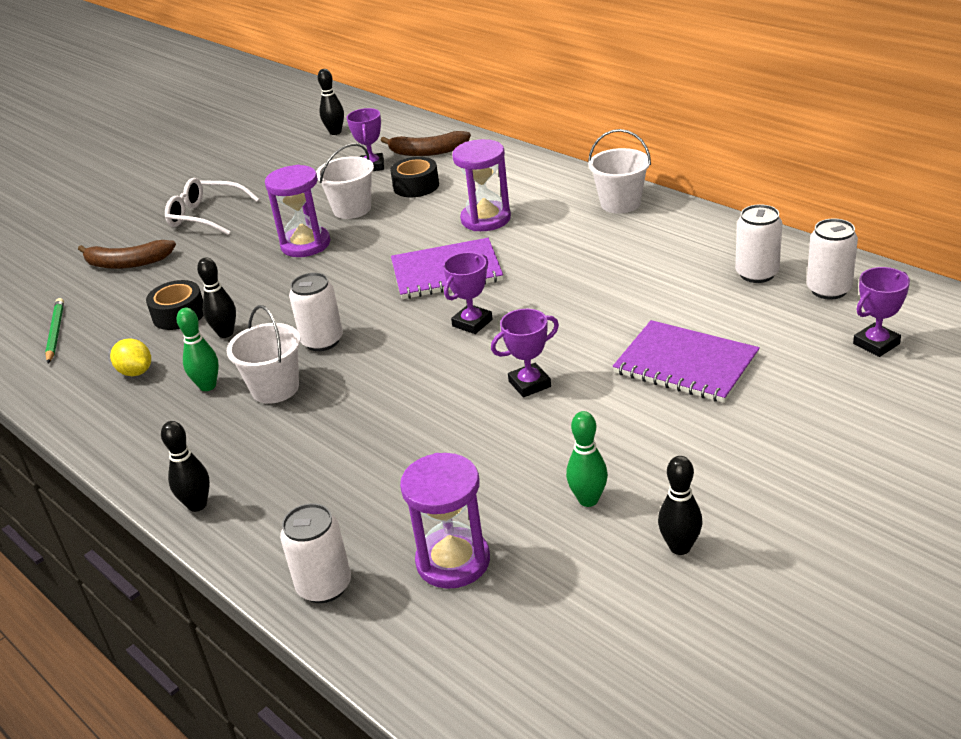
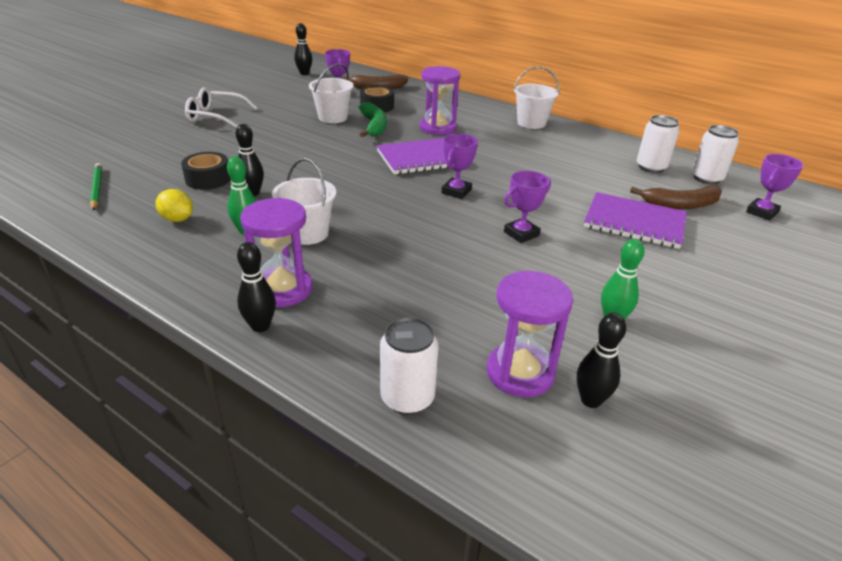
camera: 15 degrees left, 0 degrees up
brown banana [78,240,176,269] -> brown banana moved to [630,185,722,209]
purple hourglass [265,165,330,257] -> purple hourglass moved to [240,198,312,307]
white can [289,273,343,351] -> none
black bowling pin [658,456,702,555] -> black bowling pin moved to [577,313,626,408]
none -> green banana [358,102,387,137]

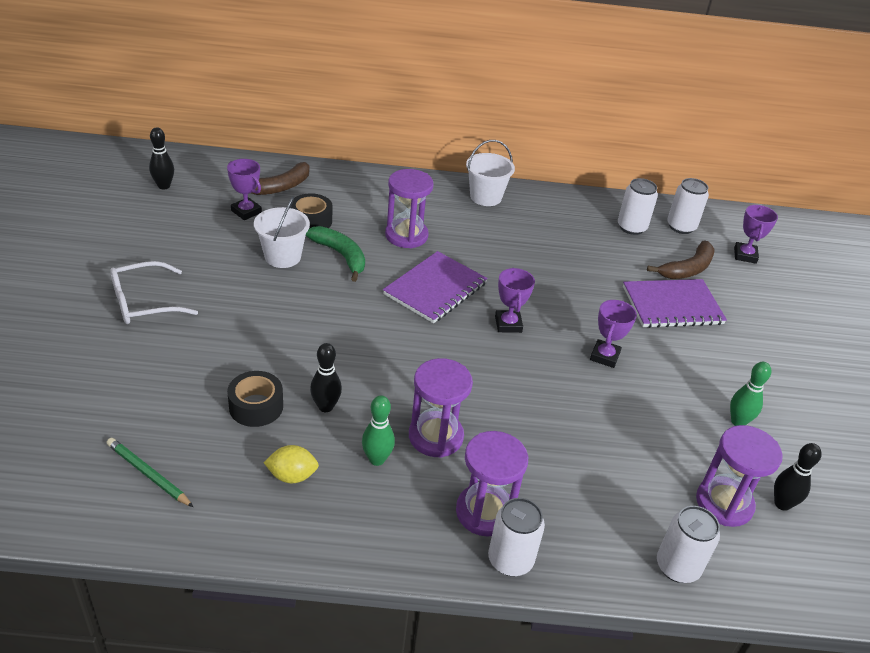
camera: 35 degrees left, 5 degrees up
black bowling pin [237,242,276,332] -> white can [488,498,545,576]
white bucket [272,158,336,245] -> purple hourglass [409,358,473,458]

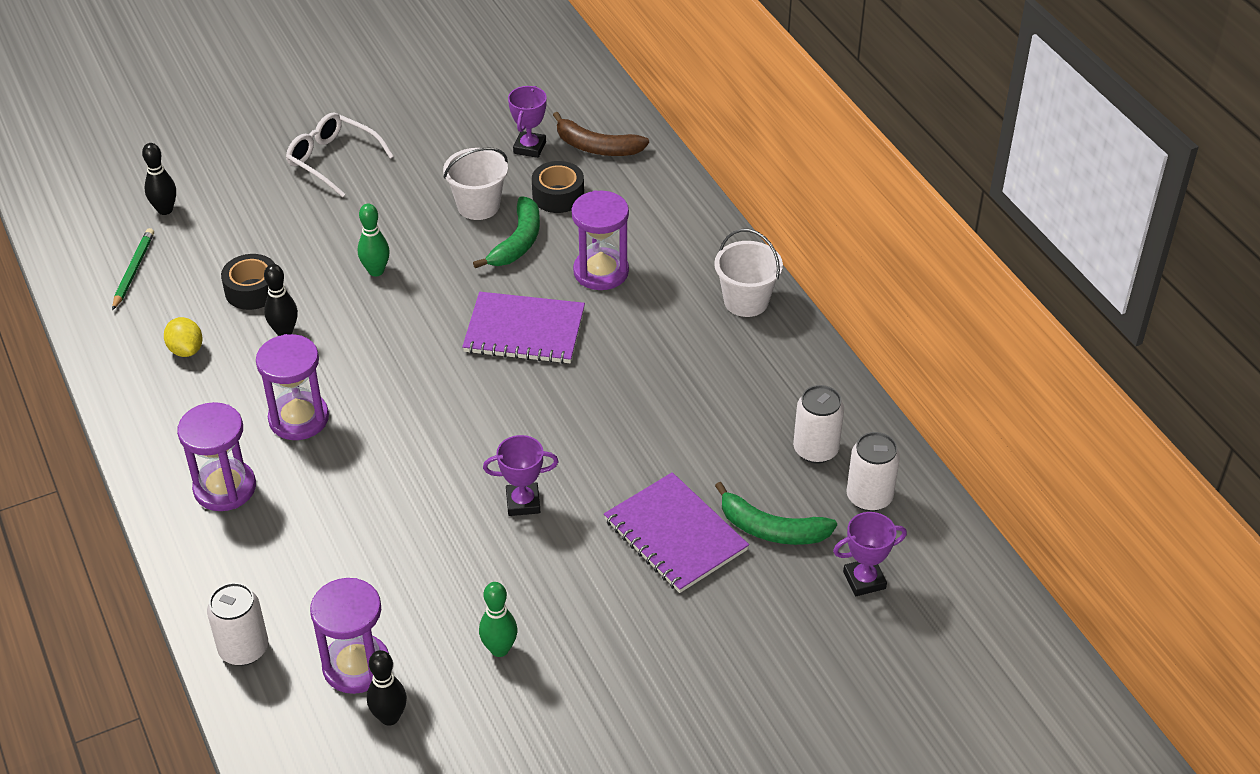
camera: 65 degrees right, 5 degrees up
black bowling pin [149,127,174,189] -> black bowling pin moved to [142,143,176,215]
green bowling pin [362,395,395,466] -> green bowling pin moved to [358,204,390,277]
white can [488,498,545,576] -> none
purple trophy [495,268,535,333] -> none
brown banana [647,241,715,279] -> green banana [715,482,837,545]

